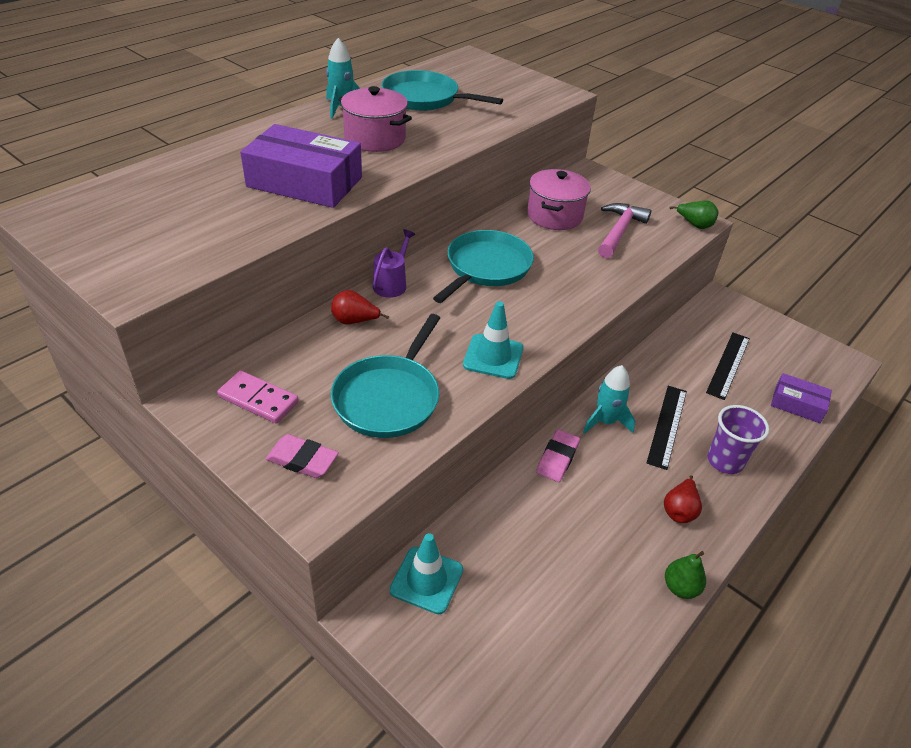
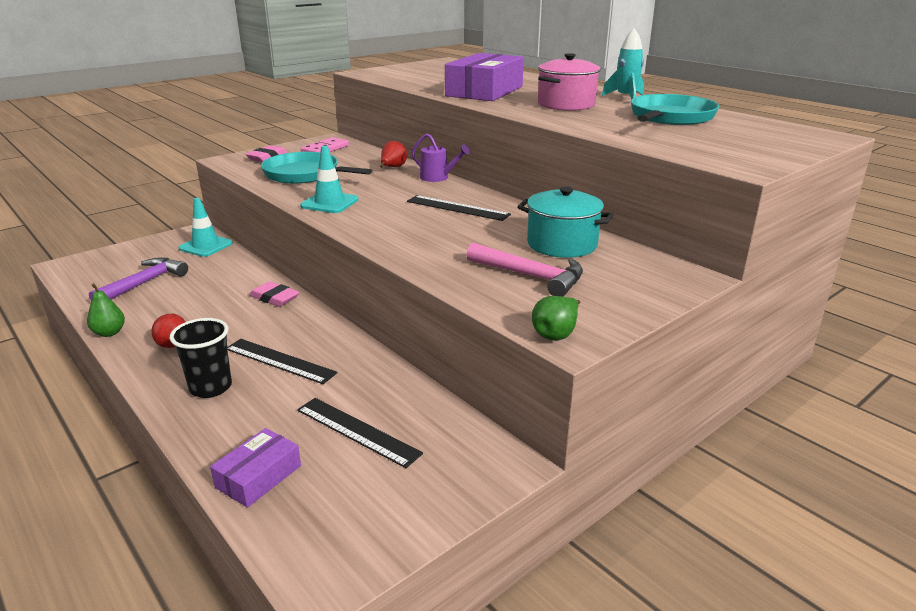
camera: 100 degrees right, 15 degrees down
turquoise pan [433,230,534,303] -> black ruler [407,195,511,221]
pink pot [527,169,591,230] -> turquoise pot [517,187,614,258]
turquoise rocket [583,365,635,434] -> none
purple cup [707,405,769,474] -> black cup [170,318,232,398]
none -> purple hammer [89,257,188,301]

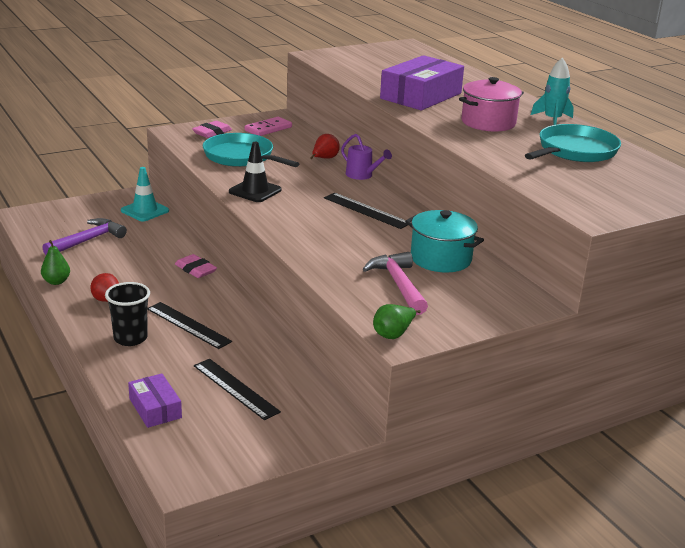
camera: 10 degrees right, 0 degrees up
purple box [210,428,301,508] -> purple box turned 75 degrees counterclockwise [128,373,182,428]
turquoise traffic cone [300,146,358,213] -> black traffic cone [229,142,282,202]
pink hammer [466,243,583,297] -> pink hammer turned 150 degrees counterclockwise [363,252,428,315]

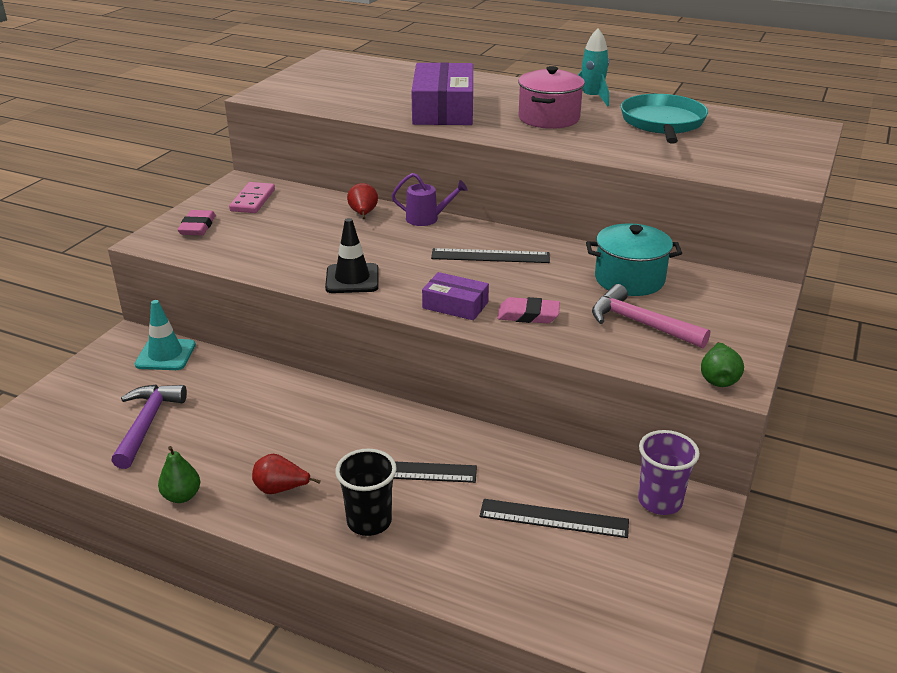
camera: 35 degrees left, 5 degrees up
purple box [128,373,182,428] -> purple box moved to [422,272,489,320]
pink eraser [175,254,217,278] -> pink eraser moved to [497,297,560,323]
turquoise pan [203,133,300,167] -> none
none -> purple cup [638,430,700,515]

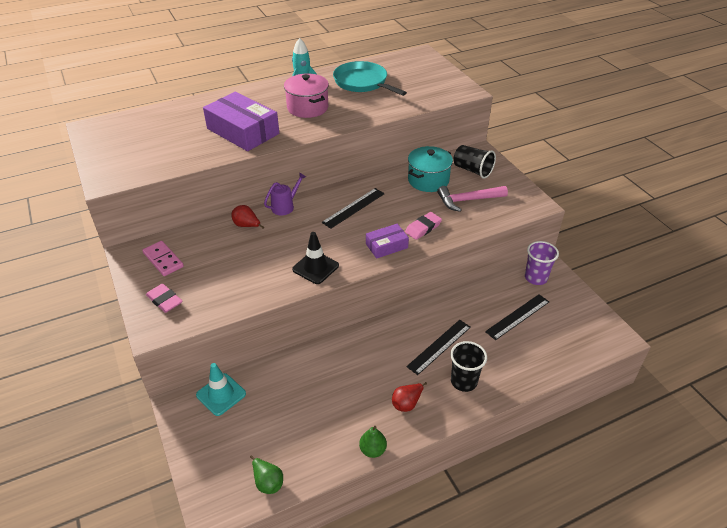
camera: 50 degrees left, 10 degrees up
purple hammer [111,384,187,469] -> none
green pear [701,342,744,387] -> green pear moved to [250,455,283,494]
none -> black cup [453,145,496,179]

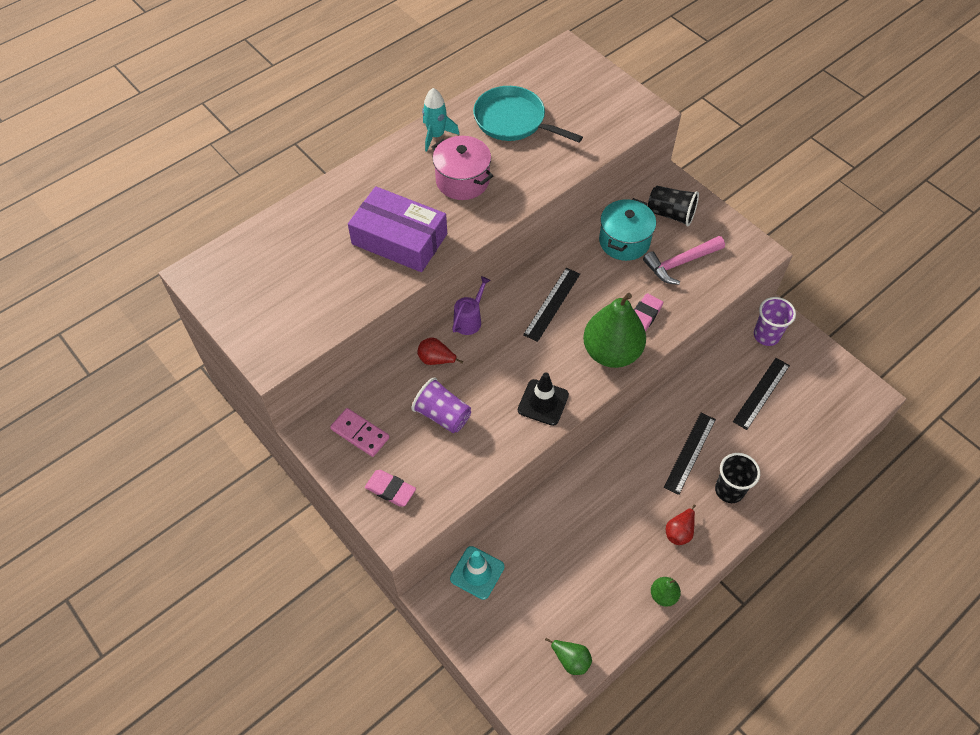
camera: 15 degrees left, 15 degrees up
purple box [366,224,409,259] -> green pear [583,293,646,368]
none -> purple cup [412,377,471,433]

